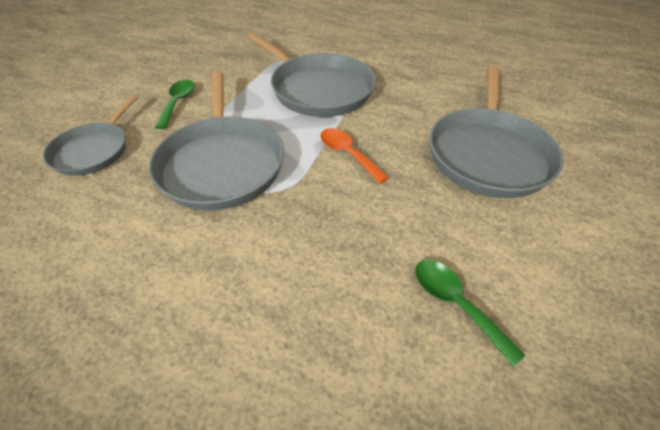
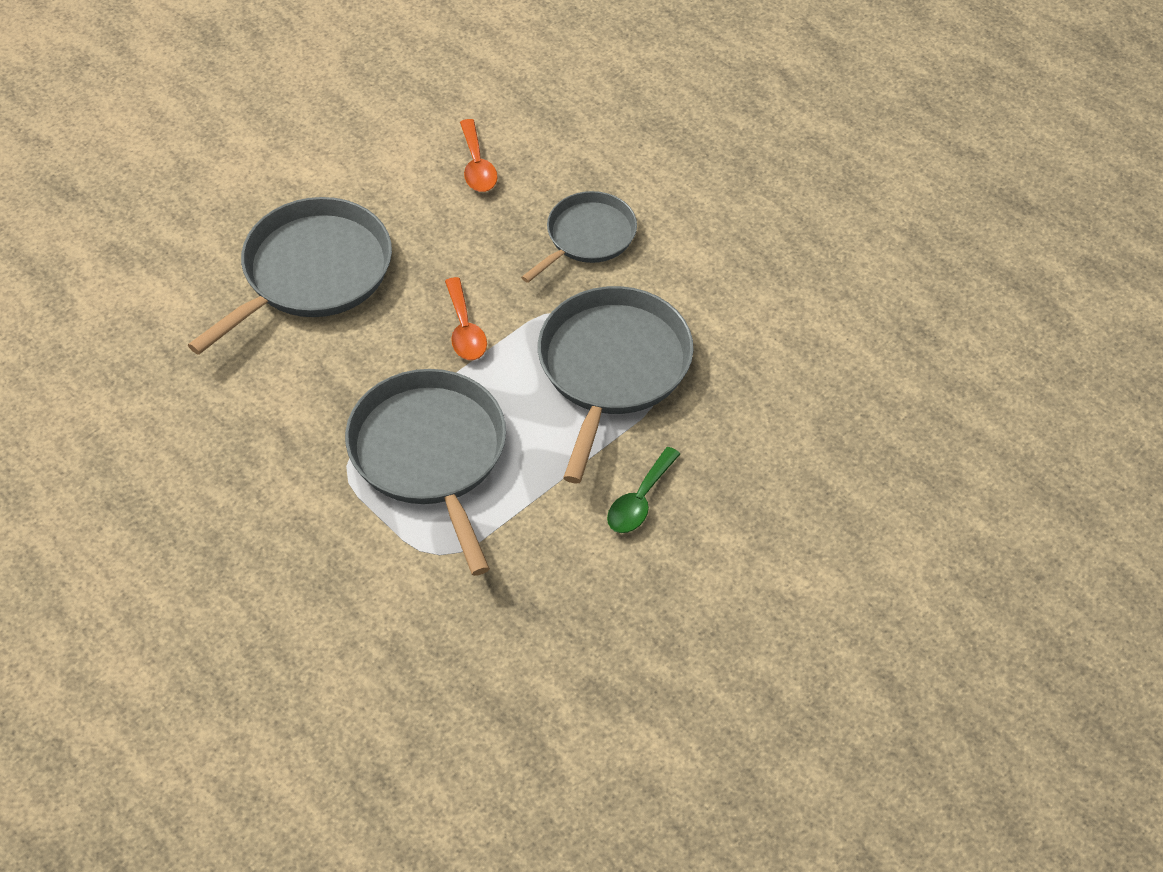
camera: 155 degrees left, 5 degrees up
grey pan [43,95,138,176] -> grey pan moved to [521,191,637,283]
green spoon [415,260,525,367] -> orange spoon [460,119,498,192]

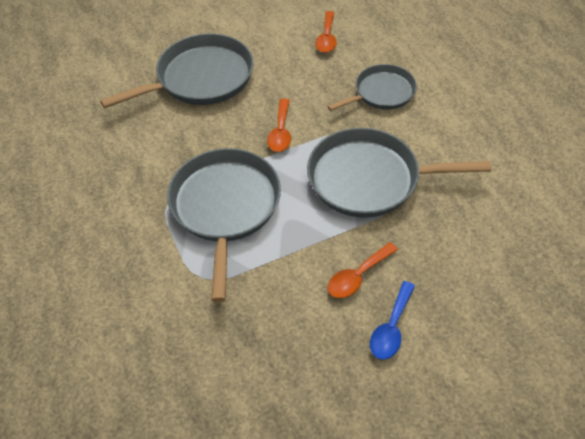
camera: 20 degrees right, 0 degrees up
grey pan [538,286,694,483] -> grey pan turned 120 degrees counterclockwise [307,128,491,218]
green spoon [607,447,680,533] -> orange spoon [327,242,398,298]
none -> blue spoon [370,281,415,360]

